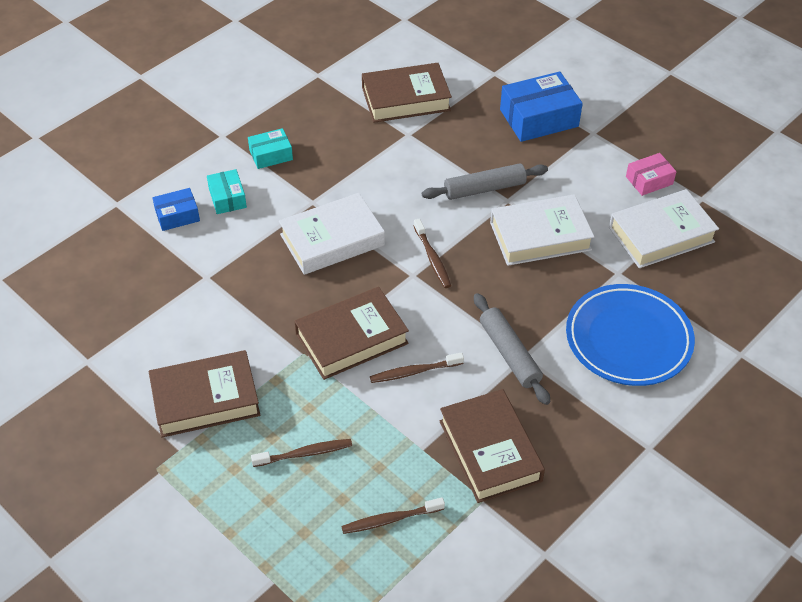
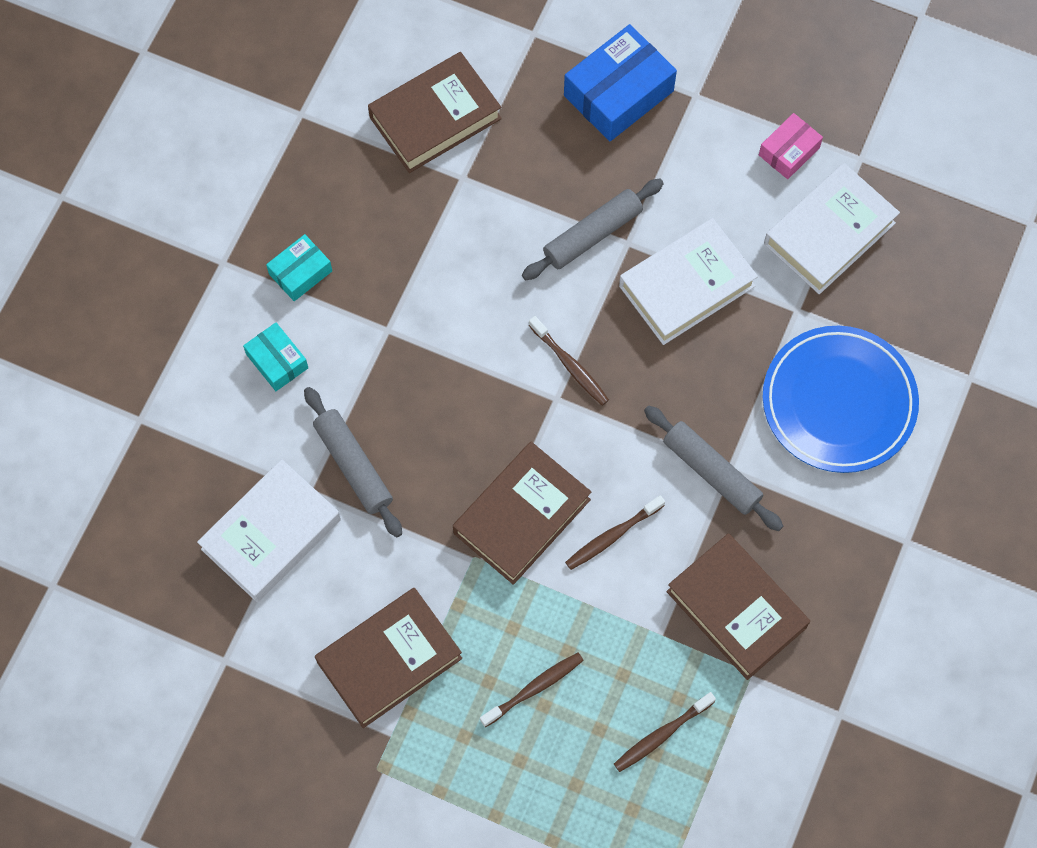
camera: 20 degrees left, 20 degrees up
blue box [152,188,200,231] -> none
white book [279,193,385,275] -> white book moved to [197,459,341,602]
none -> grey rolling pin [304,387,402,537]

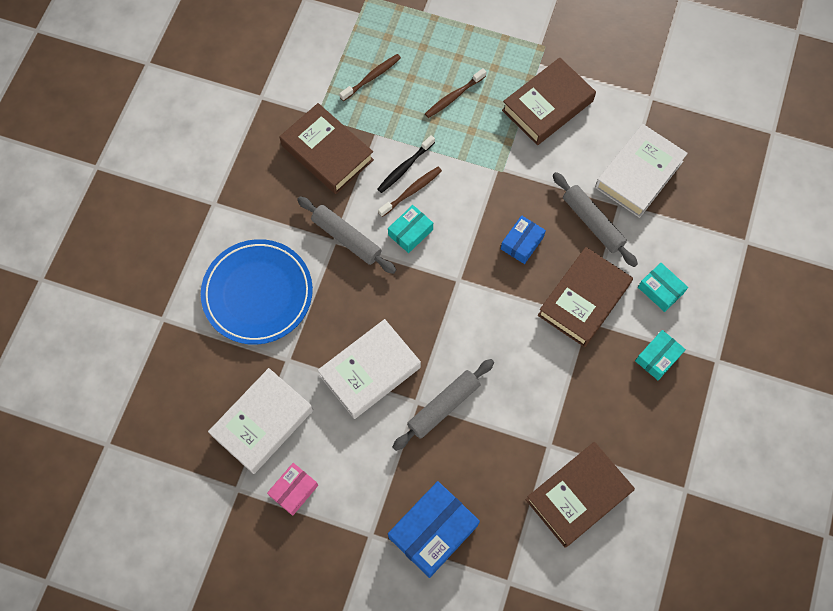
camera: 175 degrees right, 0 degrees up
brown book [453,442,591,585] -> brown book moved to [538,247,633,347]
brown toothbrush [529,316,609,406] -> none
none -> black toothbrush [377,135,435,193]
none -> turquoise box [388,205,433,253]
none -> blue box [501,215,546,264]

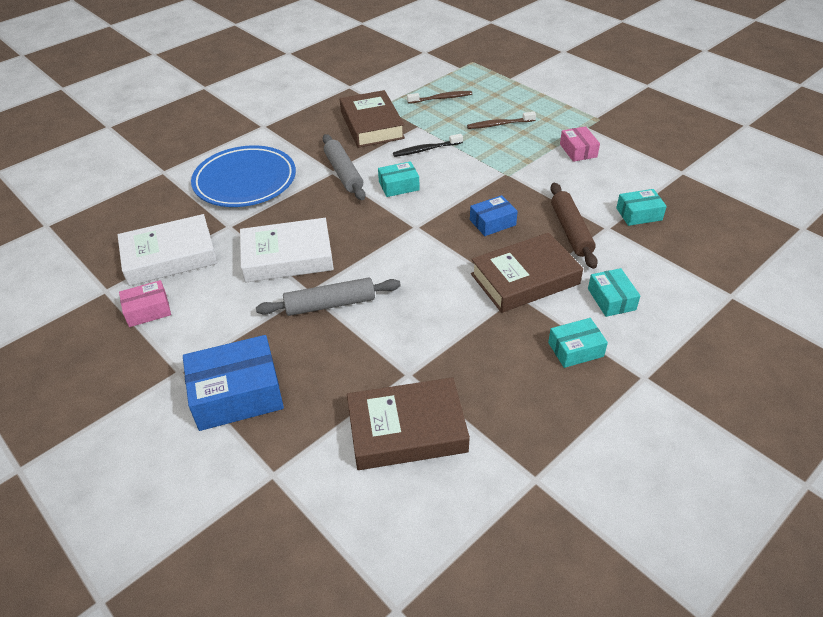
camera: 30 degrees right, 25 degrees down
brown toothbrush [378,167,442,217] -> none
brown book [502,57,596,145] -> pink box [560,126,600,162]
grey rolling pin [553,172,638,267] -> brown rolling pin [550,183,598,269]
white book [595,124,688,218] -> turquoise box [616,189,667,226]

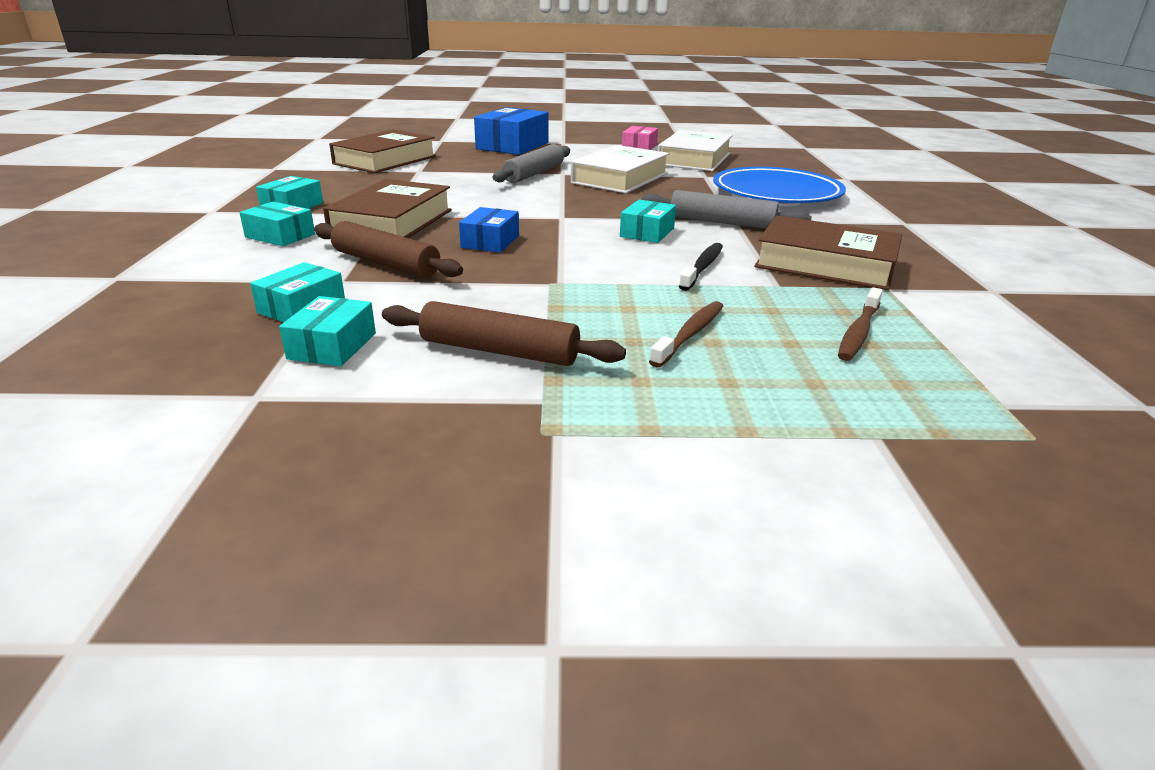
camera: 130 degrees right, 15 degrees down
pink box [560,126,600,162] -> brown rolling pin [382,301,626,366]
none -> turquoise box [279,296,376,366]

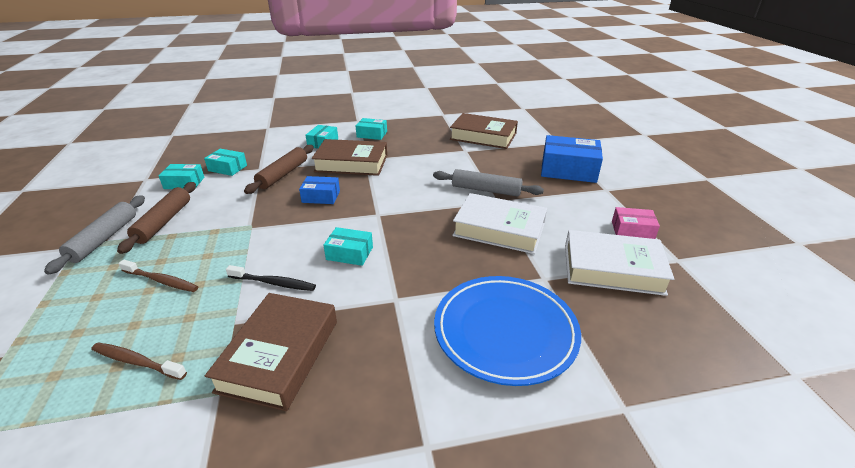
camera: 80 degrees right, 5 degrees up
grey rolling pin [641,190,812,229] -> grey rolling pin moved to [44,195,145,275]

